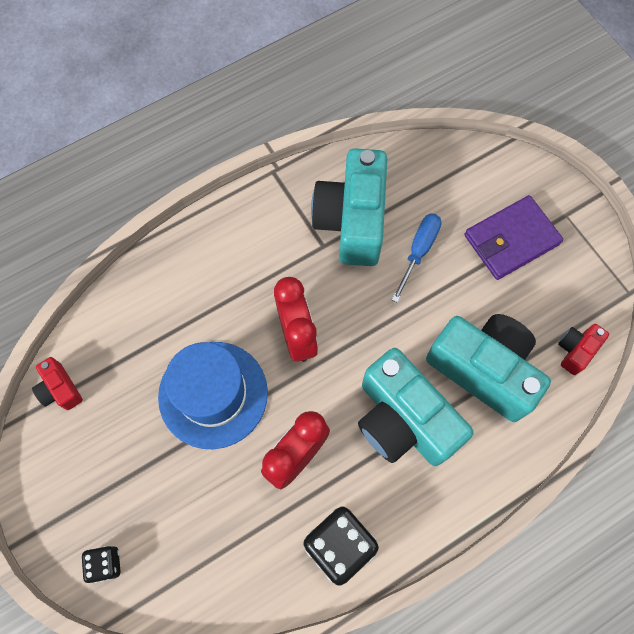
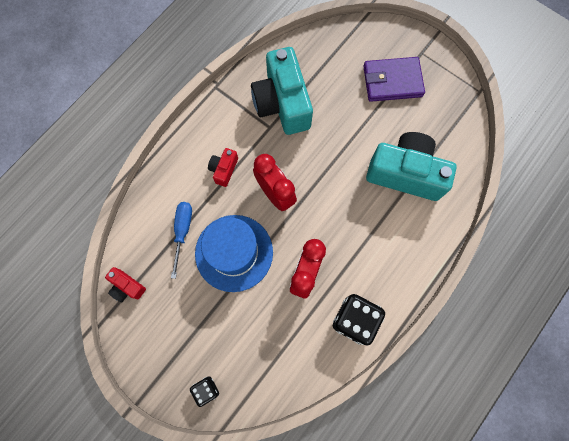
camera: 20 degrees left, 5 degrees up
turquoise camera [358,348,474,466] -> none
blue screwdriver [392,213,442,303] -> blue screwdriver moved to [171,202,192,279]
purple wallet [465,195,563,280] -> purple wallet turned 45 degrees clockwise [363,57,425,102]
red camera [558,324,609,375] -> red camera moved to [208,148,238,187]

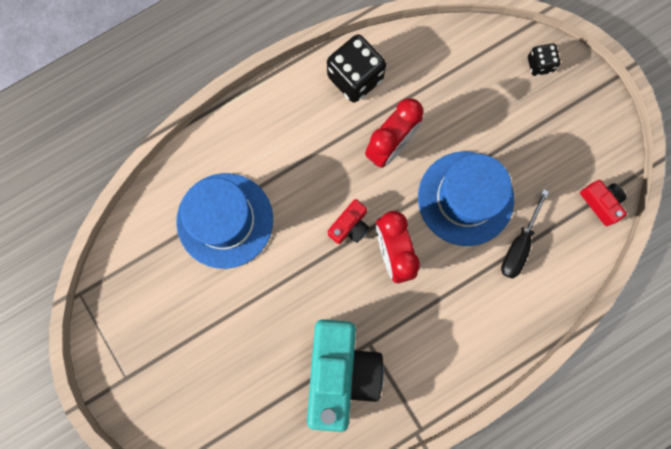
camera: 160 degrees left, 5 degrees up
blue screwdriver [171,202,192,279] -> black screwdriver [501,189,549,279]
red camera [208,148,238,187] -> red camera moved to [328,199,370,244]
purple wallet [363,57,425,102] -> none
turquoise camera [366,132,457,201] -> blue hat [176,173,273,269]

